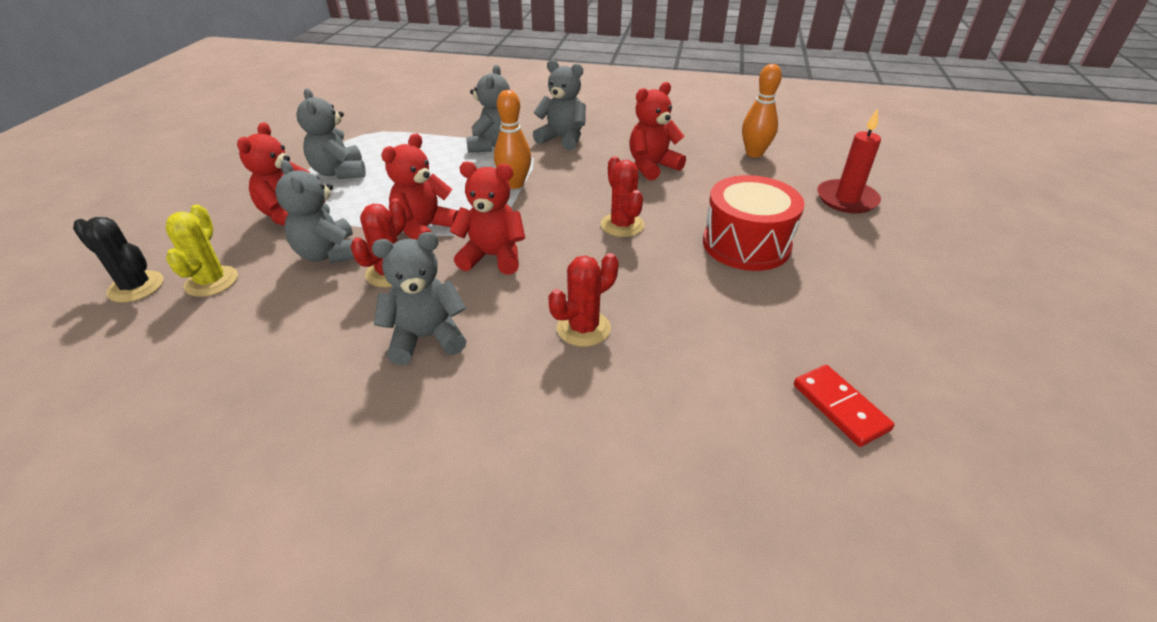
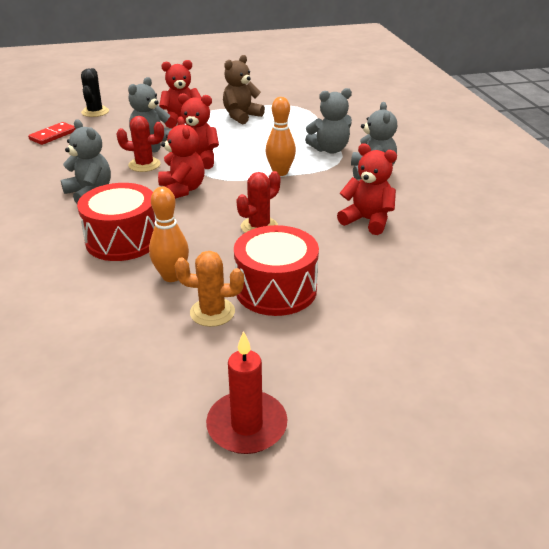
camera: 65 degrees right, 5 degrees down
yellow cactus [166,204,238,297] -> none
grey teddy bear [296,88,366,179] -> brown teddy bear [223,55,265,124]
red cactus [549,253,619,347] -> red drum [77,183,156,261]
orange bowling pin [742,64,782,157] -> orange bowling pin moved to [149,187,189,282]
red domino [794,365,895,447] -> red domino moved to [28,122,75,145]
red candle [817,108,881,214] -> red candle moved to [206,331,288,454]
none -> orange cactus [175,251,244,327]

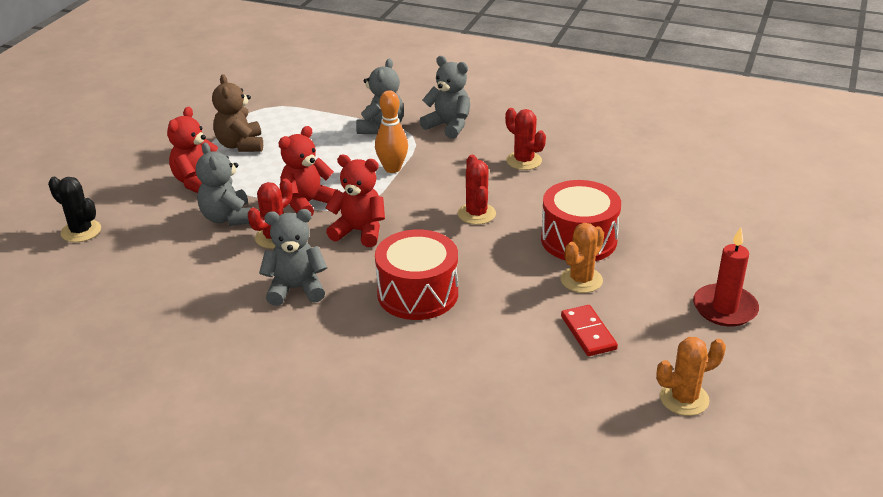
camera: 55 degrees left, 0 degrees up
red domino [28,122,75,145] -> red domino moved to [561,305,618,356]
orange bowling pin [149,187,189,282] -> none
red teddy bear [337,143,397,235] -> red cactus [505,108,546,170]
none -> orange cactus [656,337,726,416]

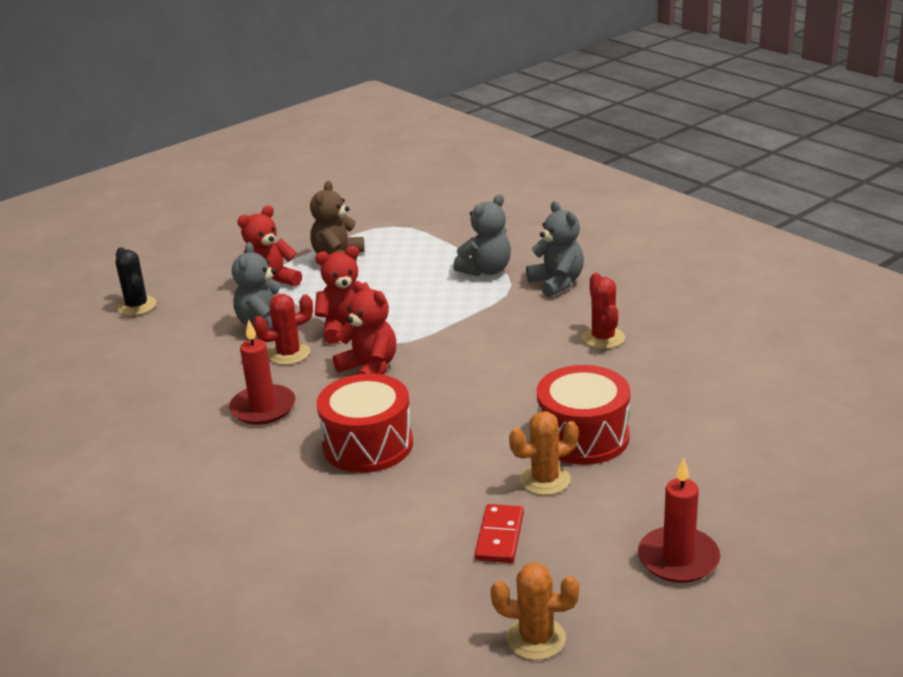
camera: 30 degrees right, 5 degrees down
grey teddy bear [259,209,327,306] -> red candle [229,319,295,425]
orange bowling pin [375,90,408,173] -> none
red cactus [457,155,496,225] -> none

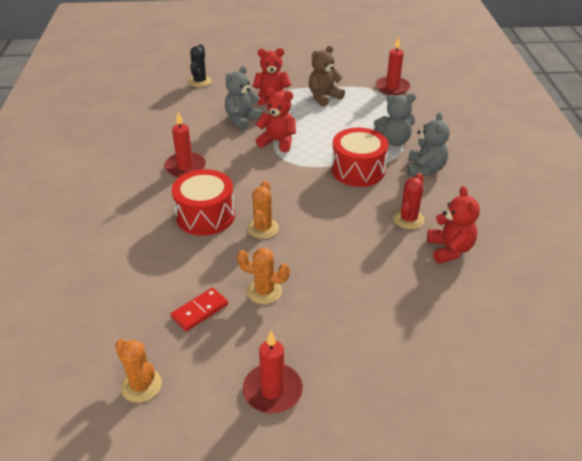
camera: 35 degrees right, 10 degrees up
red cactus [253,294,313,365] -> none
red teddy bear [333,281,396,375] -> red teddy bear moved to [427,186,480,264]
red drum [537,365,630,465] -> red drum moved to [331,128,388,187]
none -> orange cactus [247,181,279,239]
none -> red candle [375,36,410,95]

